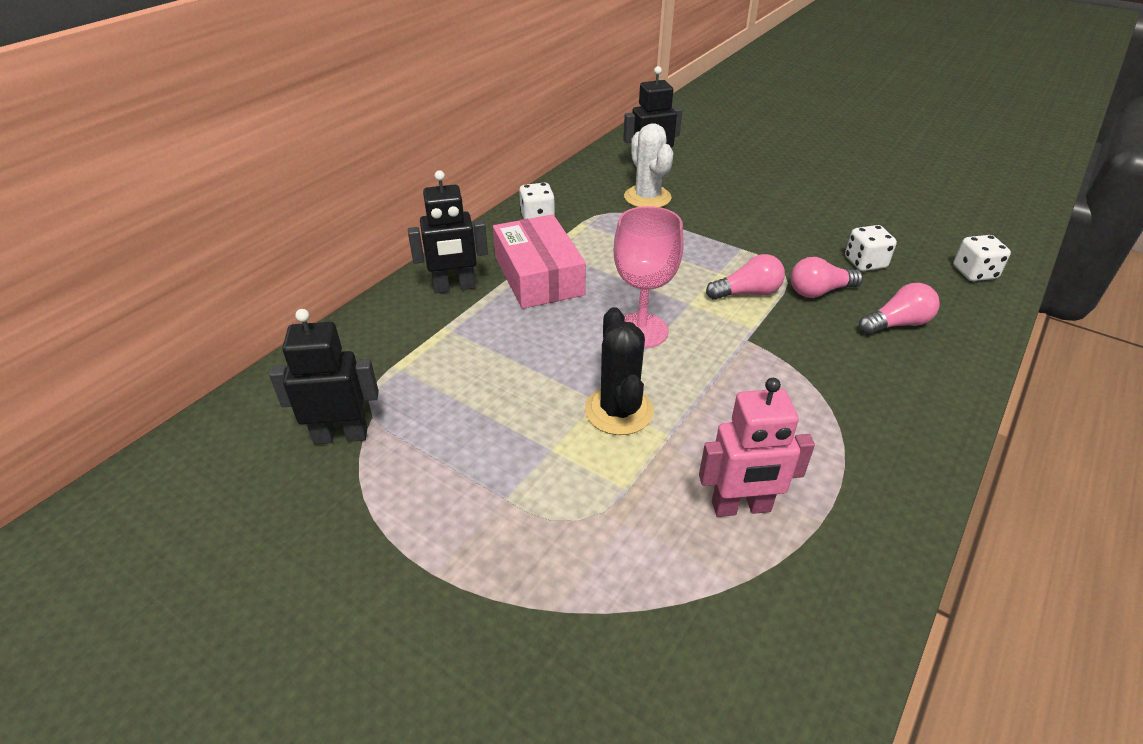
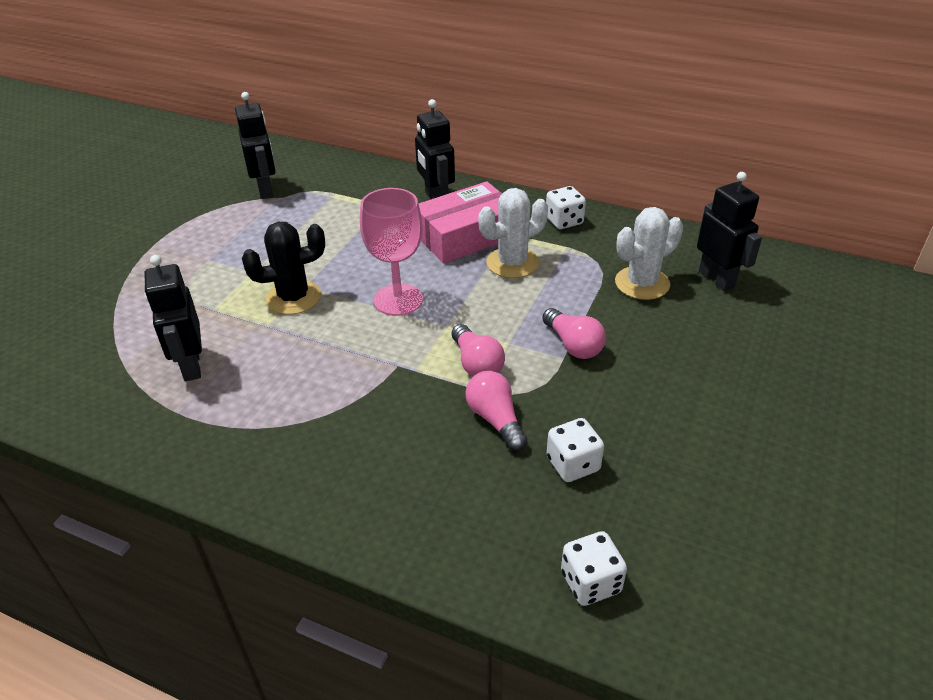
camera: 80 degrees right, 0 degrees up
pink robot [699,378,815,517] -> black robot [145,255,202,381]
pink light bulb [859,283,940,335] -> pink light bulb moved to [542,308,606,359]
none -> white cactus [479,188,548,278]

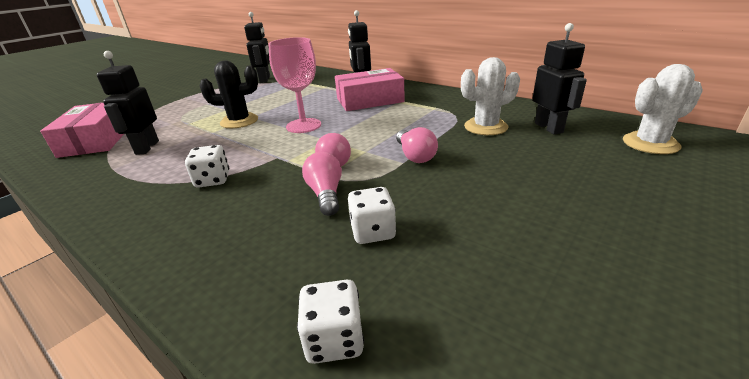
camera: 15 degrees right, 10 degrees down
white cactus [479,188,548,278] -> white cactus moved to [623,64,703,154]
white dice [546,186,586,229] -> white dice moved to [185,145,229,188]
none -> pink box [40,102,124,158]

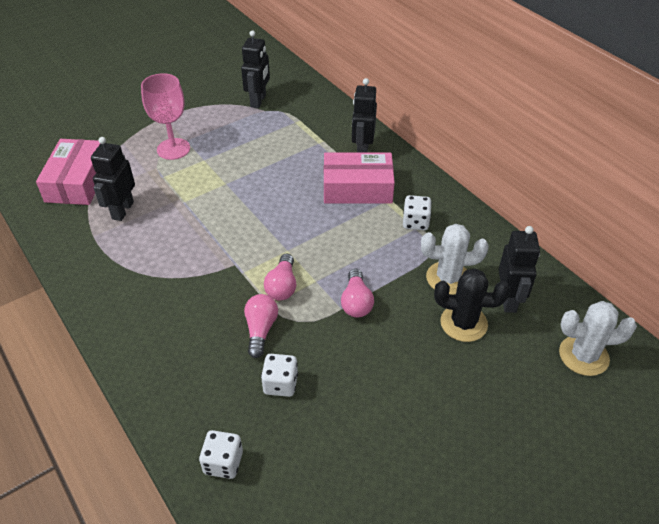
camera: 15 degrees right, 15 degrees up
white dice [185,145,229,188] -> white dice moved to [403,195,432,230]
black cactus [199,61,258,128] -> black cactus moved to [434,269,510,342]
pink goblet [268,37,321,133] -> pink goblet moved to [141,73,190,160]

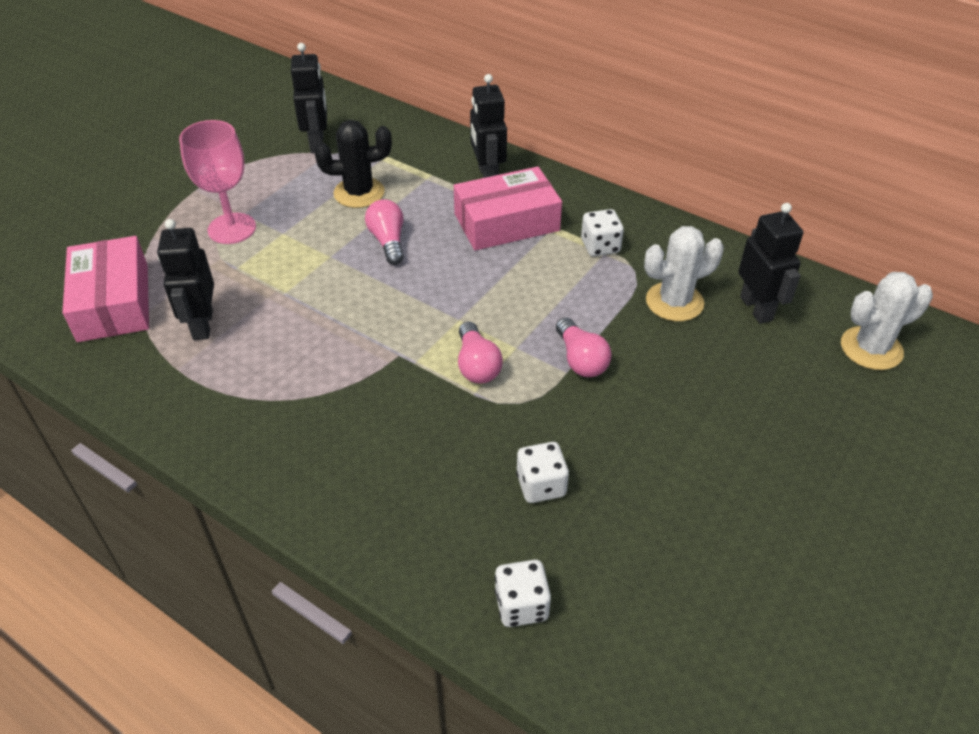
camera: 20 degrees left, 0 degrees up
pink light bulb [244,294,278,358] -> pink light bulb moved to [365,199,404,265]
black cactus [434,269,510,342] -> black cactus moved to [315,120,392,208]

